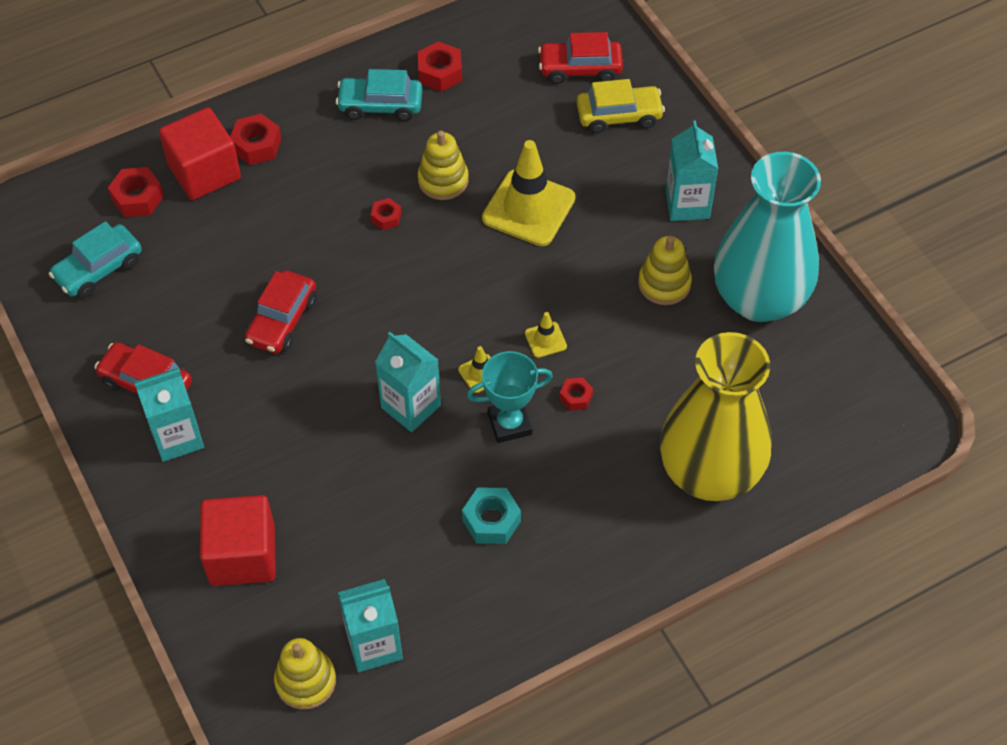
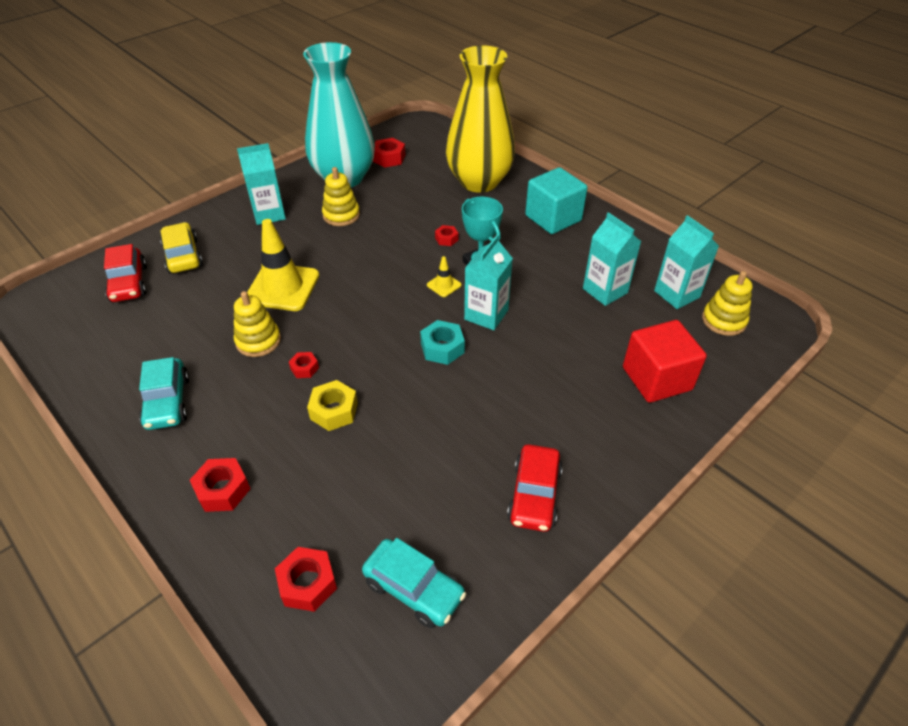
camera: 105 degrees left, 10 degrees down
turquoise carton [134,368,204,462] -> turquoise carton moved to [583,212,642,306]
red cube [159,107,241,200] -> none
red car [245,270,317,354] -> none
red nut [417,41,462,92] -> red nut moved to [373,138,406,167]
turquoise nut [462,487,521,544] -> turquoise nut moved to [420,320,465,365]
yellow traffic cone [525,312,567,358] -> none
none -> yellow nut [307,380,358,431]
none -> turquoise cube [525,167,588,234]

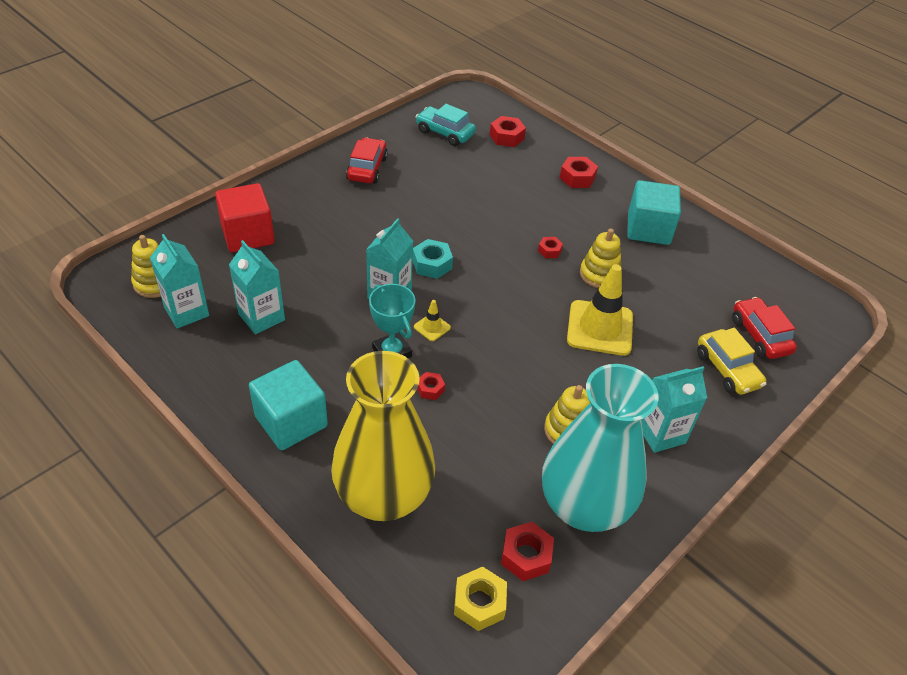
camera: 175 degrees right, 0 degrees up
turquoise car [139,357,189,430] -> turquoise cube [627,180,681,245]
yellow nut [307,380,358,431] -> yellow nut moved to [454,567,507,631]

